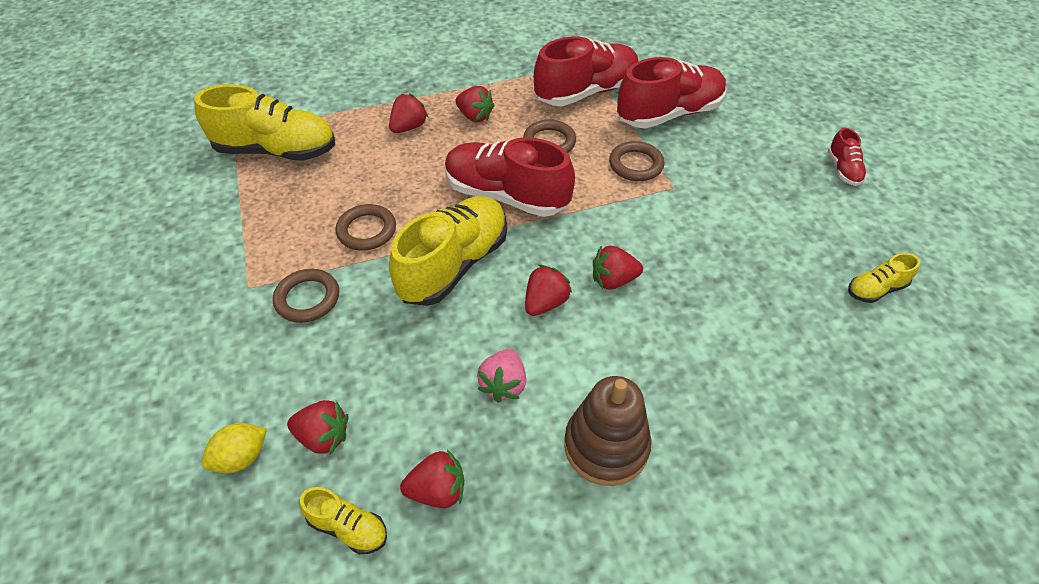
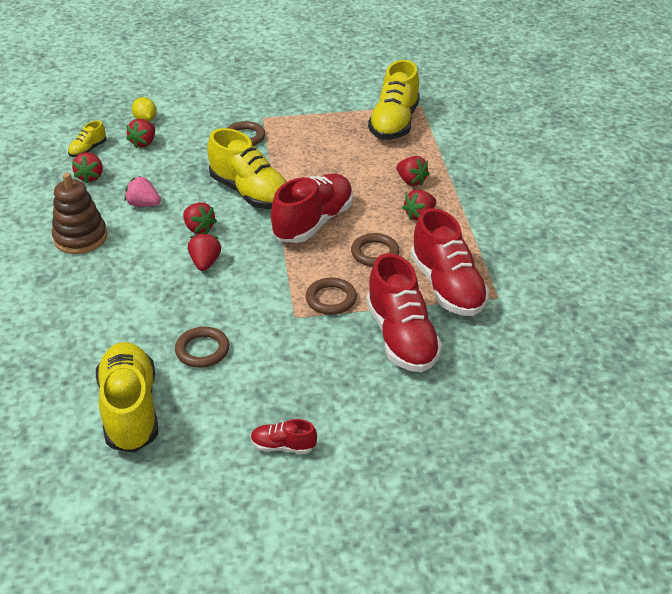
camera: 100 degrees right, 10 degrees down
brown ring [336,204,396,251] -> brown ring moved to [175,327,229,368]
yellow shoe [848,253,920,303] -> yellow shoe [96,342,158,452], size x2.14

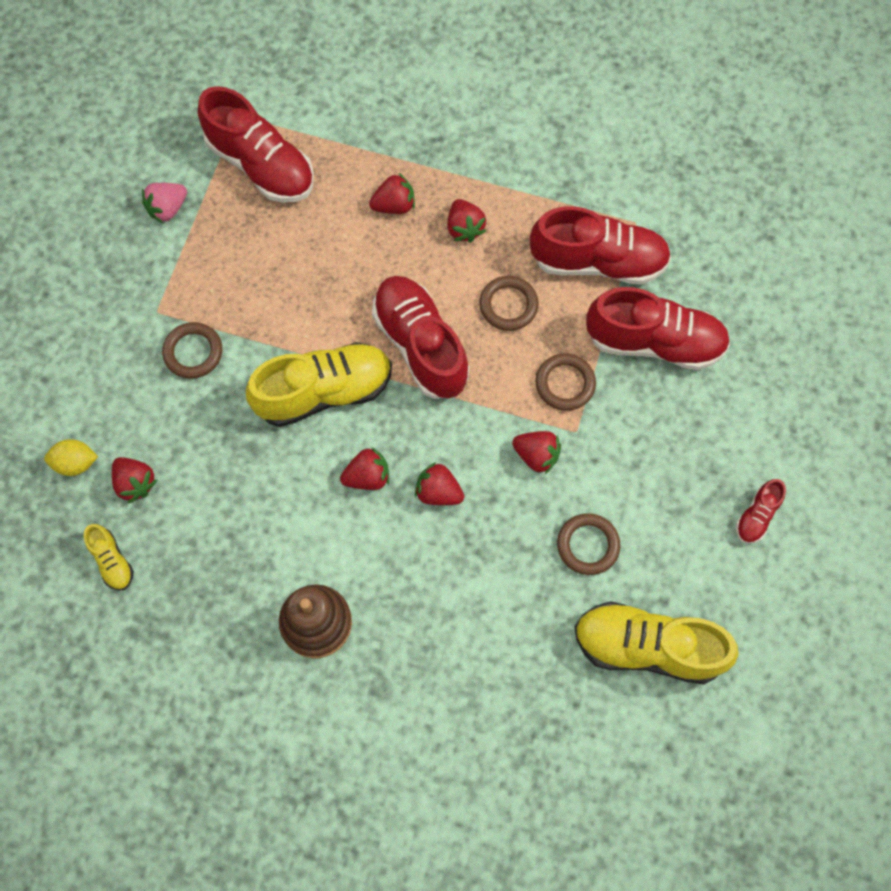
camera: 65 degrees left, 30 degrees up
red strawberry [72,152,103,184] -> red strawberry moved to [512,431,561,474]
pink strawberry [124,176,161,207] -> pink strawberry moved to [142,183,187,223]
yellow shoe [368,60,420,140] -> red shoe [198,86,314,203]

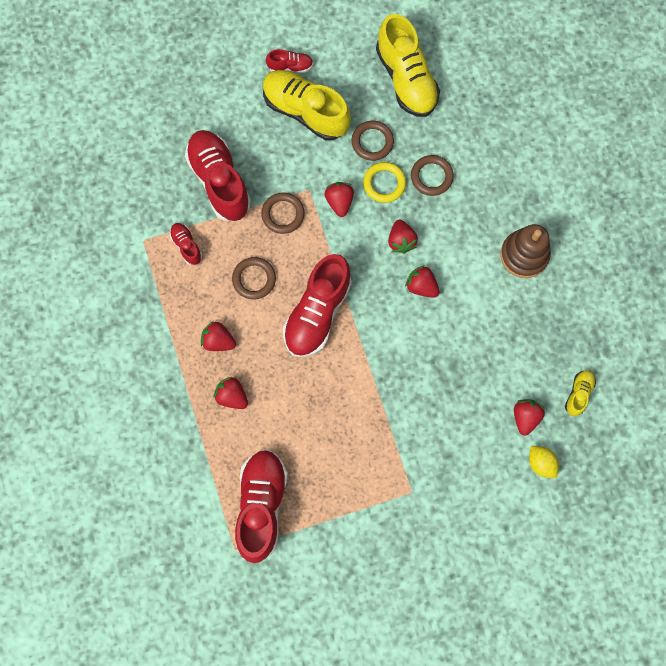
camera: 125 degrees left, 5 degrees up
pink strawberry [142,183,187,223] -> none
brown ring [162,322,222,379] -> brown ring moved to [411,155,454,196]
yellow shoe [246,342,392,427] -> yellow shoe moved to [263,70,351,141]
red strawberry [447,199,486,243] -> red strawberry turned 105 degrees counterclockwise [201,321,236,351]
red shoe [530,206,671,285] -> red shoe [169,223,202,265], size x0.47
none -> yellow ring [363,162,406,203]

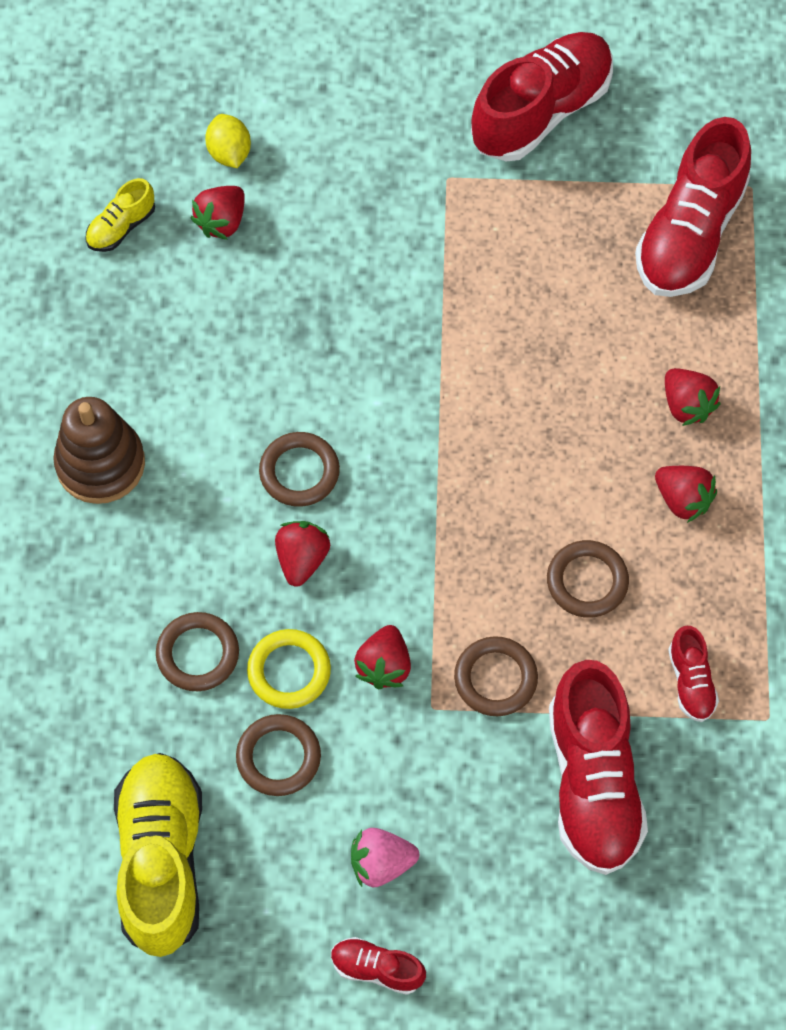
camera: 160 degrees left, 10 degrees down
yellow shoe [263,70,351,141] -> pink strawberry [351,828,419,887]
red shoe [283,254,352,357] -> red shoe moved to [471,32,613,162]
red strawberry [405,265,440,298] -> brown ring [259,432,340,507]

